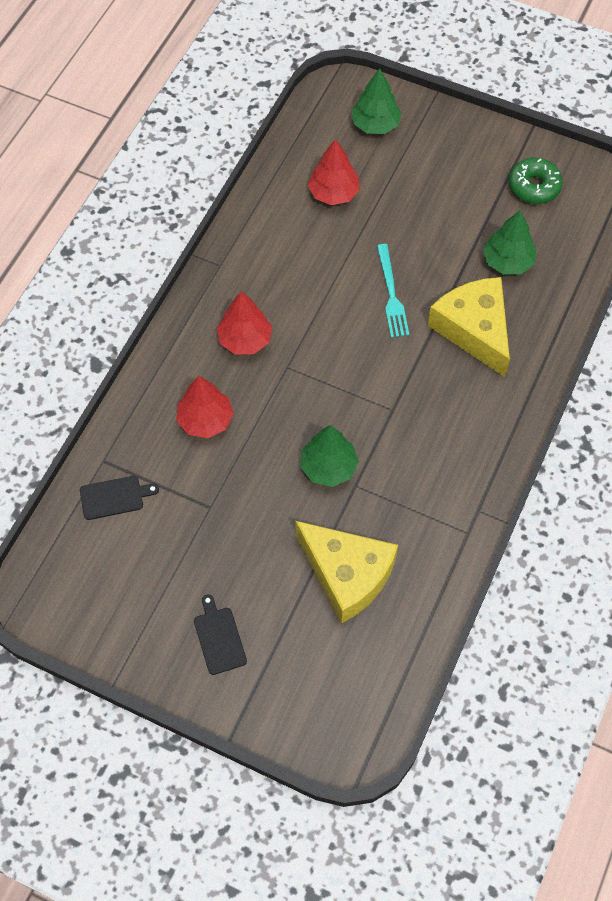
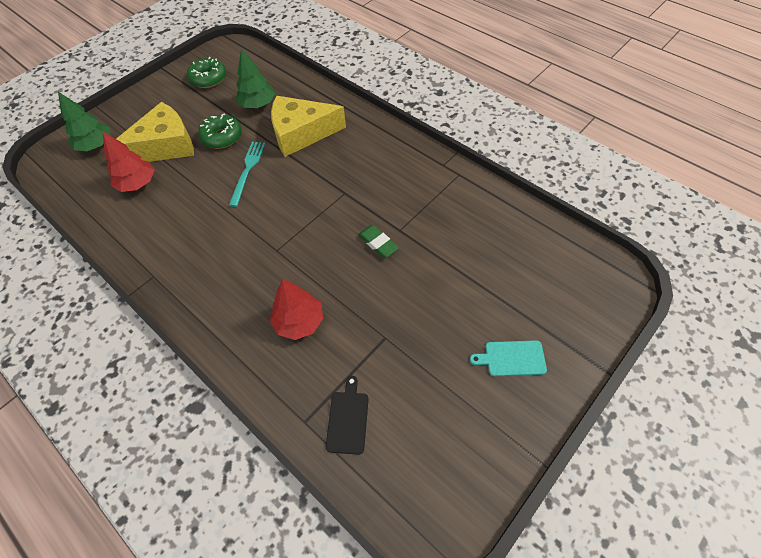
camera: 70 degrees left, 5 degrees down
black cutting board [194,594,247,675] -> turquoise cutting board [470,340,547,376]
red tree [217,291,272,354] -> none
yellow cheese [295,521,398,623] -> yellow cheese moved to [116,102,194,162]
green tree [300,425,359,487] -> green eraser [358,225,399,258]
turquoise fork [377,244,409,338] -> turquoise fork turned 90 degrees counterclockwise [229,142,266,207]
none -> green donut [198,114,242,149]

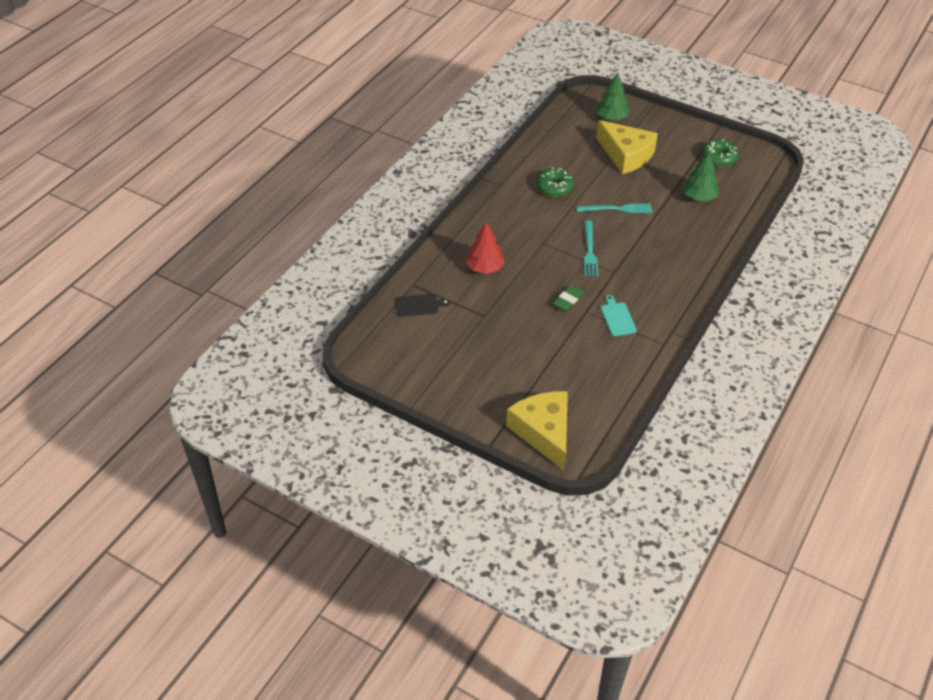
camera: 75 degrees right, 10 degrees down
red tree [103,132,155,192] -> none
green donut [198,114,242,149] -> green donut moved to [536,167,574,197]
yellow cheese [271,96,346,157] -> yellow cheese moved to [506,391,568,471]
turquoise cutting board [470,340,547,376] -> turquoise cutting board moved to [601,295,637,336]
none -> turquoise fork [584,220,598,276]

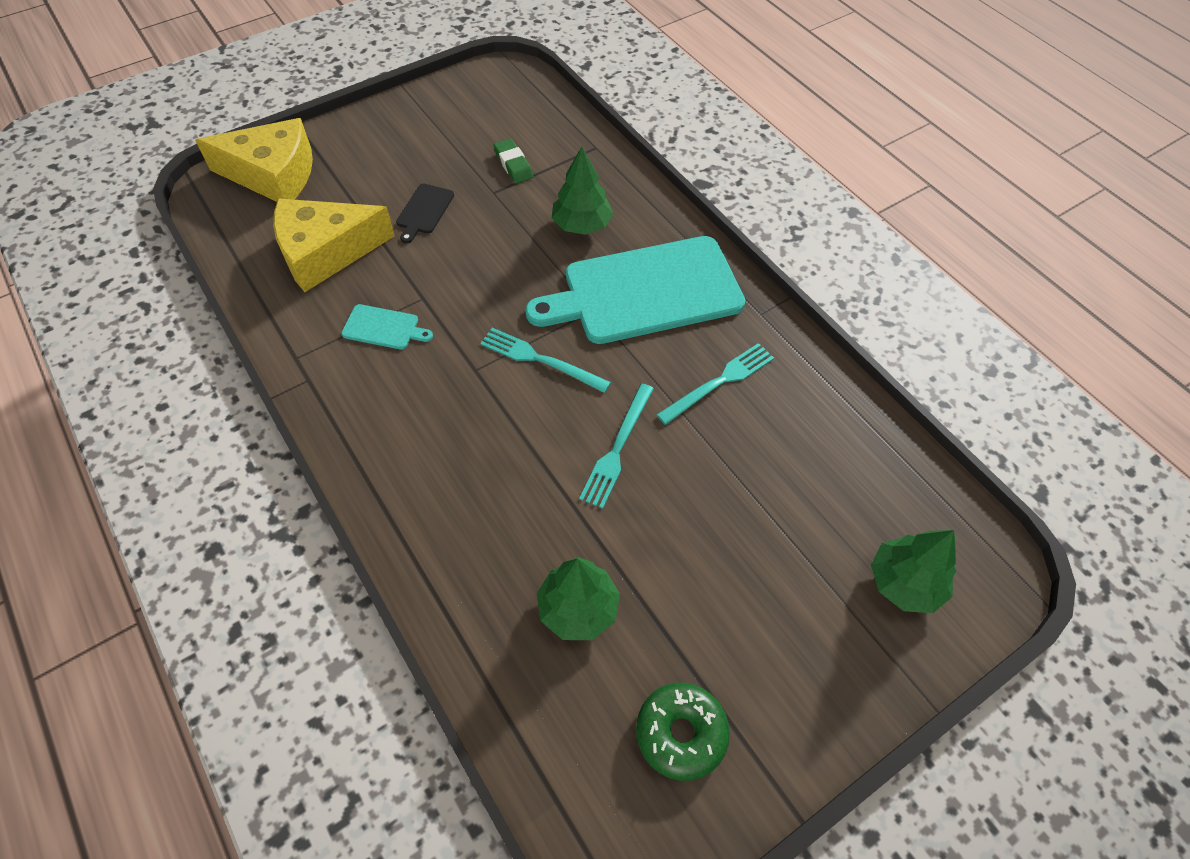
camera: 115 degrees right, 10 degrees up
black cutting board [396,294,450,316] -> black cutting board moved to [396,184,454,244]
red tree [466,222,505,274] -> green tree [552,147,614,235]
green donut [536,167,574,197] -> turquoise fork [657,343,774,425]
green eraser [553,285,584,311] -> green eraser moved to [494,138,534,184]
yellow cheese [596,120,658,174] -> yellow cheese moved to [273,199,395,292]
none -> turquoise cutting board [525,236,745,344]

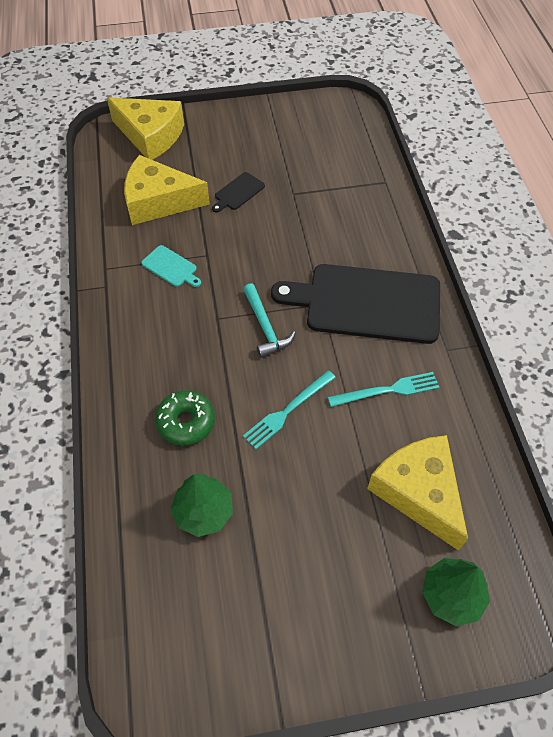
camera: 25 degrees right, 0 degrees up
turquoise fork [480,328,611,393] -> turquoise hammer [243,283,296,358]
green eraser [494,138,534,184] -> none
turquoise cutting board [525,236,745,344] -> black cutting board [271,264,440,344]
green tree [552,147,614,235] -> none
green donut [636,683,730,781] -> green donut moved to [155,390,215,446]
none -> yellow cheese [367,435,468,551]

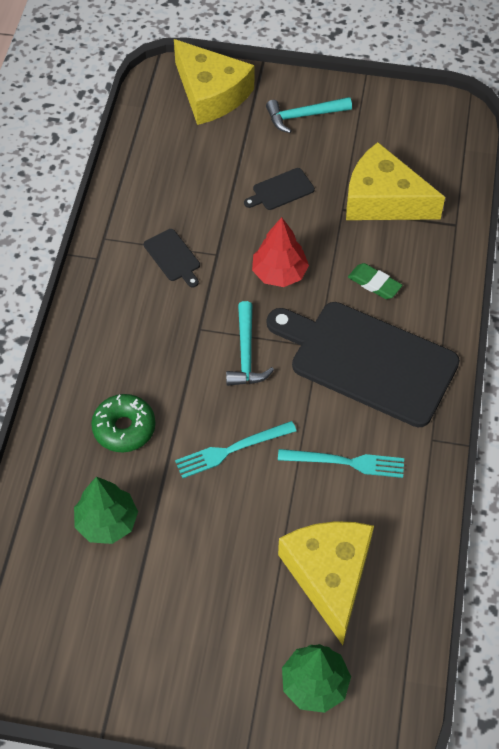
camera: 20 degrees right, 0 degrees up
yellow cheese [124,155,210,225] -> yellow cheese moved to [346,142,445,220]
turquoise cutting board [141,245,201,287] -> black cutting board [144,229,200,287]
none -> red tree [252,217,309,287]
none -> turquoise hammer [266,97,352,133]
none -> green eraser [348,263,403,299]

